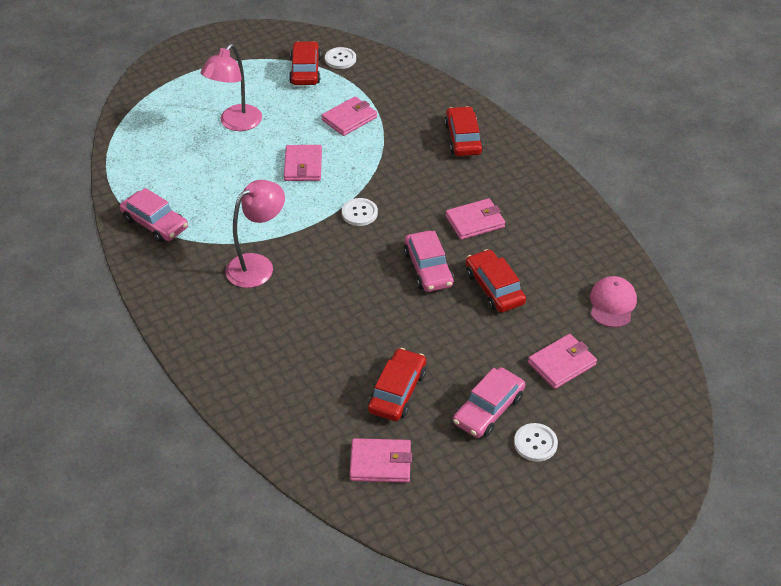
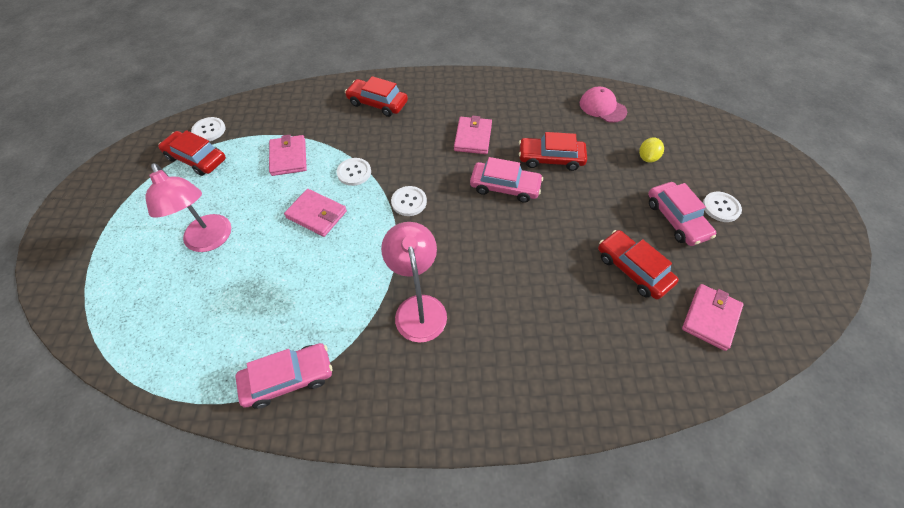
camera: 60 degrees left, 10 degrees up
pink wallet [528,334,597,389] -> yellow lemon [639,137,664,163]
none -> white button [337,158,371,186]

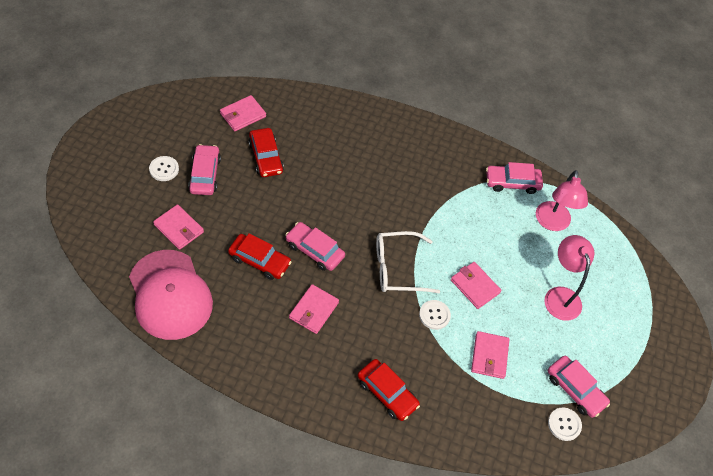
camera: 165 degrees left, 0 degrees up
red car [158,130,226,176] -> pink car [548,356,610,418]
pink lamp [381,222,447,343] -> pink lamp moved to [536,170,588,231]
white button [391,186,427,216] -> white glasses [376,231,440,293]
pink cap [580,86,627,123] -> pink cap [129,250,213,340], size x2.00
yellow lemon [639,137,664,163] -> pink wallet [153,204,204,250]

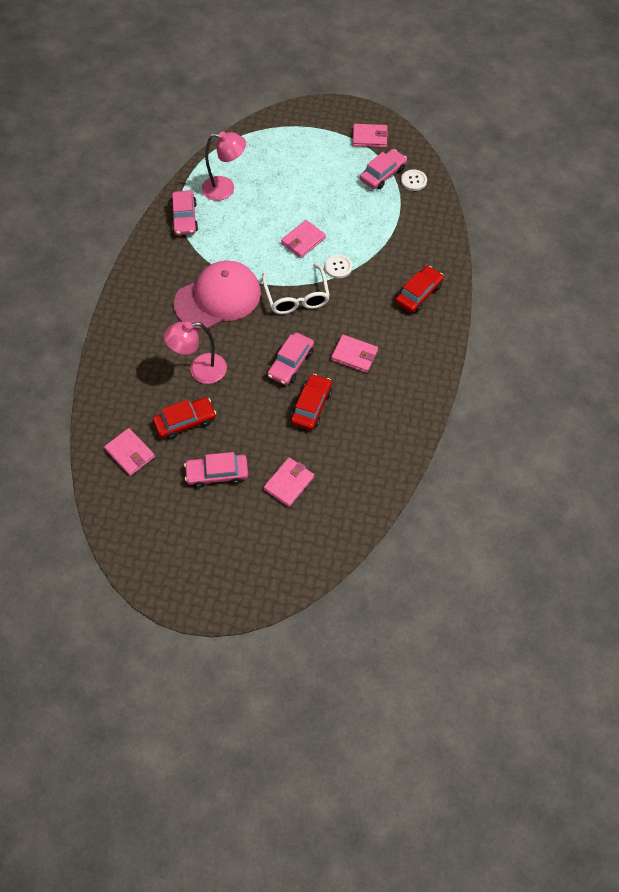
camera: 90 degrees left, 5 degrees up
pink cap [129,250,213,340] -> pink cap moved to [174,260,261,330]
white button [149,156,179,181] -> none
pink wallet [471,331,510,379] -> pink wallet moved to [352,124,388,148]
pink lamp [544,235,594,321] -> pink lamp moved to [164,322,227,384]

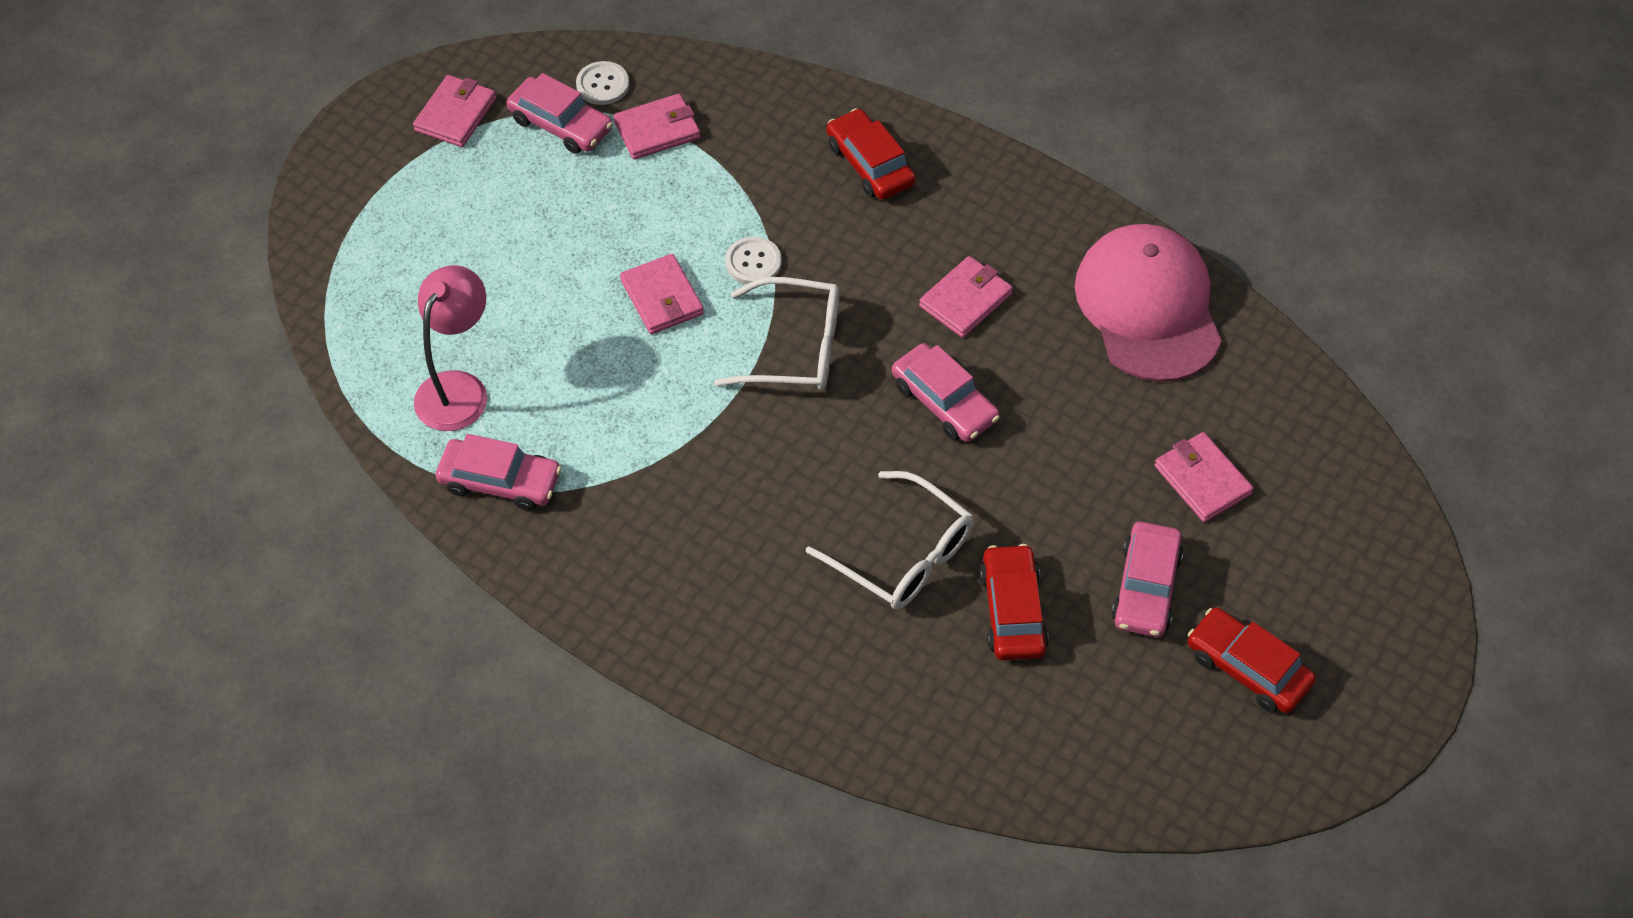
camera: 70 degrees left, 5 degrees down
pink wallet [104,428,155,476] -> pink wallet moved to [613,93,700,160]
pink lamp [164,322,227,384] -> white glasses [806,471,973,610]
pink cap [174,260,261,330] -> pink cap moved to [1075,224,1222,382]
red car [291,374,332,430] -> red car moved to [1188,607,1316,713]
pink car [360,149,407,189] -> pink car turned 150 degrees clockwise [506,73,613,154]

